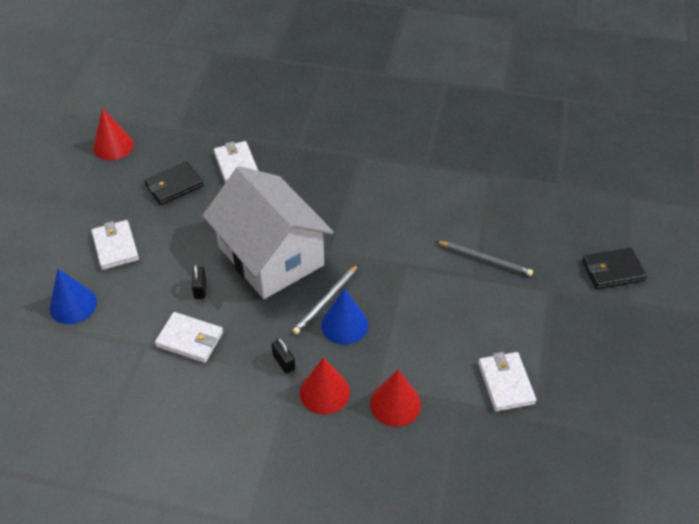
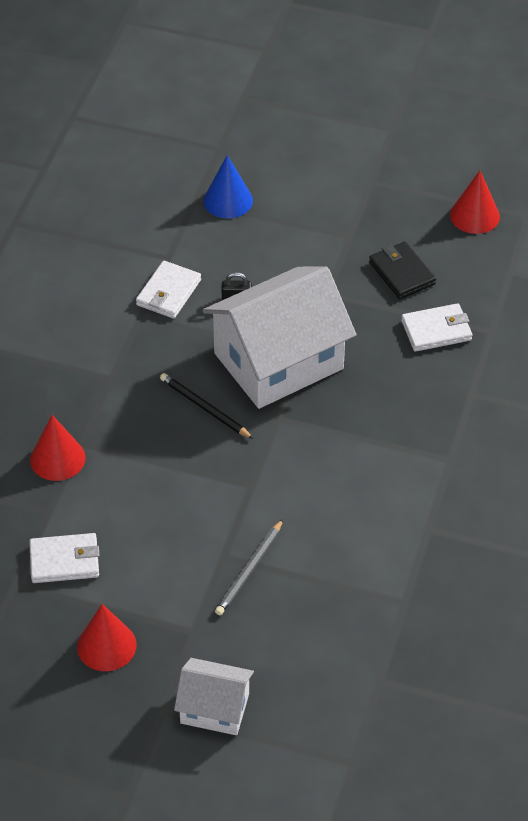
camera: 95 degrees right, 0 degrees up
white wallet [91,220,139,270] -> none
black padlock [272,338,295,374] -> none
grey pencil [292,264,359,335] -> black pencil [160,373,254,439]
red cone [300,357,350,415] -> red cone moved to [77,604,136,671]
blue cone [321,288,369,345] -> none
black wallet [582,248,647,289] -> white house [174,658,254,735]

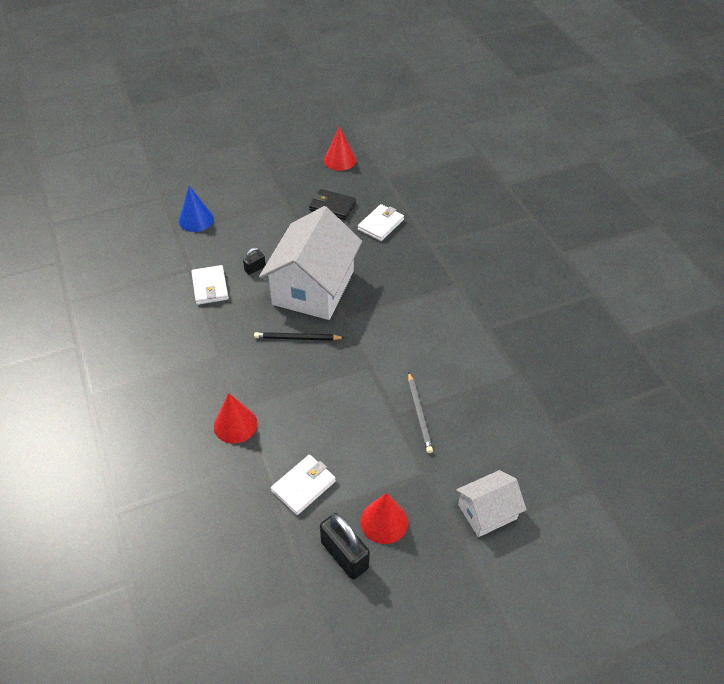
camera: 40 degrees left, 0 degrees up
none -> black padlock [320,513,370,579]

